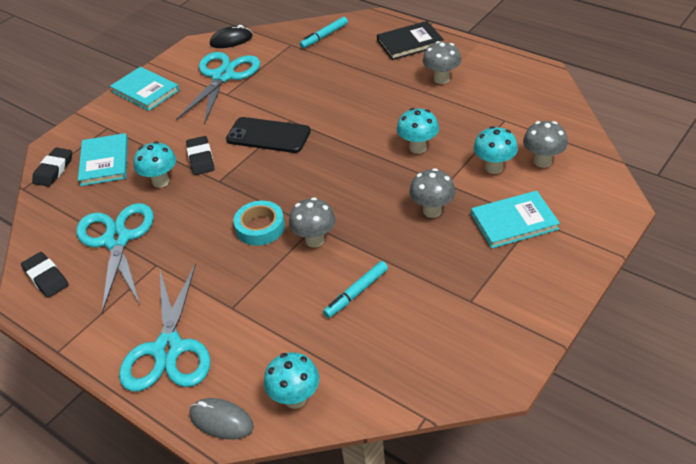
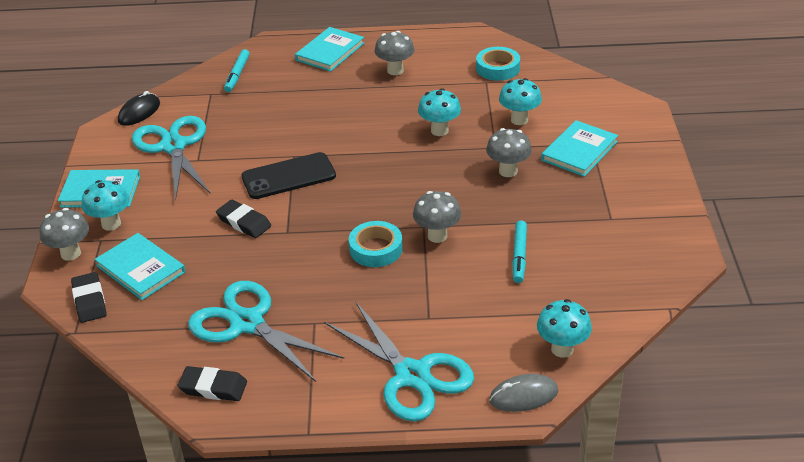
camera: 40 degrees left, 5 degrees down
turquoise mushroom [133,141,176,188] -> turquoise mushroom moved to [82,180,129,231]
black book [377,21,444,60] -> turquoise book [295,27,364,72]
grey mushroom [523,121,568,168] -> grey mushroom moved to [40,208,89,261]
none -> turquoise tape [476,47,520,81]

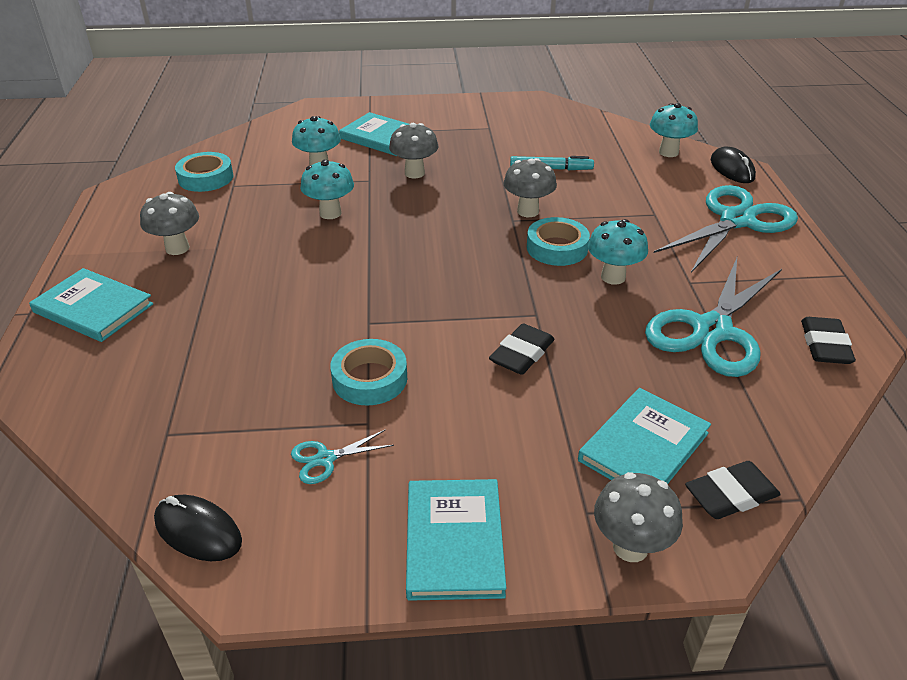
camera: 95 degrees left, 0 degrees up
turquoise mushroom [82,180,129,231] -> turquoise mushroom moved to [588,219,648,285]
turquoise scissors [132,116,211,201] -> turquoise scissors [291,429,394,484], size x0.42
turquoise marker [224,49,250,92] -> none
black phone [241,152,336,199] -> none
grey mouse [489,374,558,412] -> black mouse [711,147,756,183]
none -> turquoise tape [330,339,407,406]

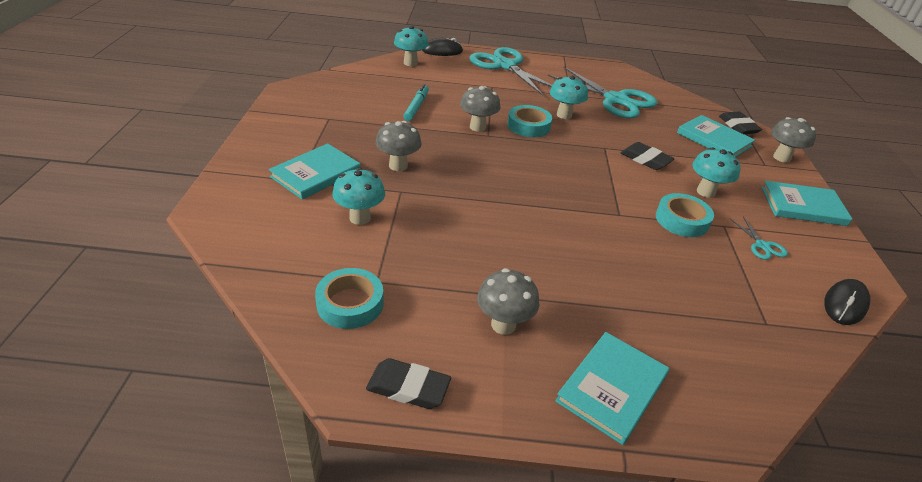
camera: 85 degrees left, 0 degrees up
turquoise mushroom [300,159,354,219] -> turquoise mushroom moved to [692,148,740,198]
black eraser [801,317,856,364] -> black eraser moved to [366,358,451,409]

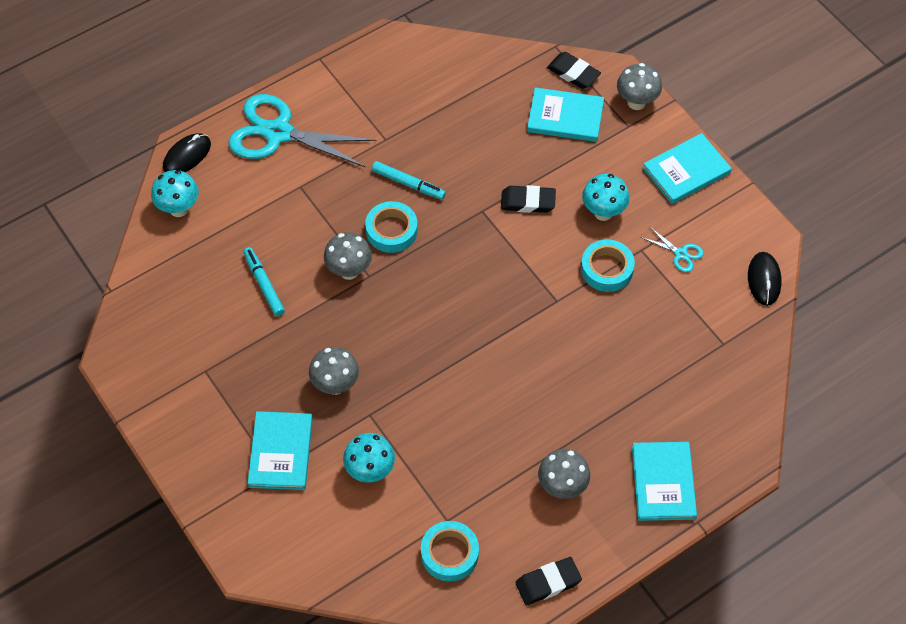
camera: 35 degrees left, 20 degrees up
turquoise scissors [548,67,657,119] -> none
turquoise mushroom [550,76,588,119] -> turquoise marker [372,161,446,200]

